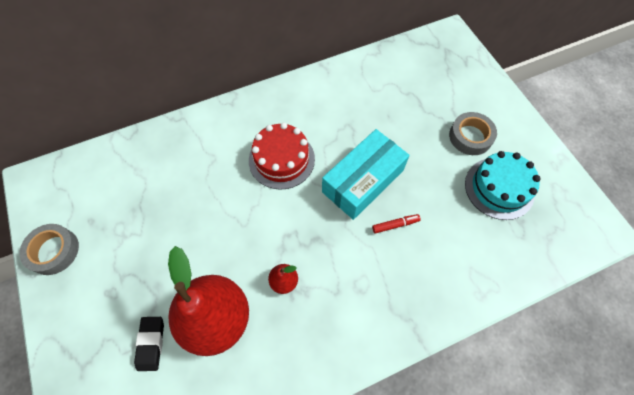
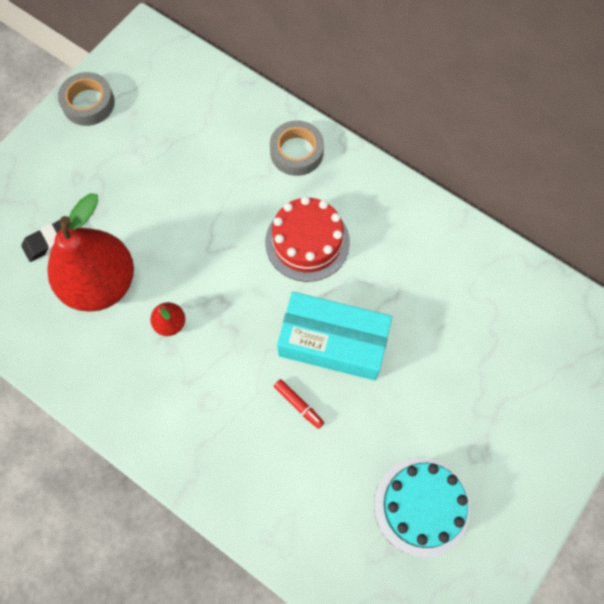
camera: 60 degrees right, 5 degrees up
grey tape [449,112,497,155] -> grey tape moved to [270,121,324,176]

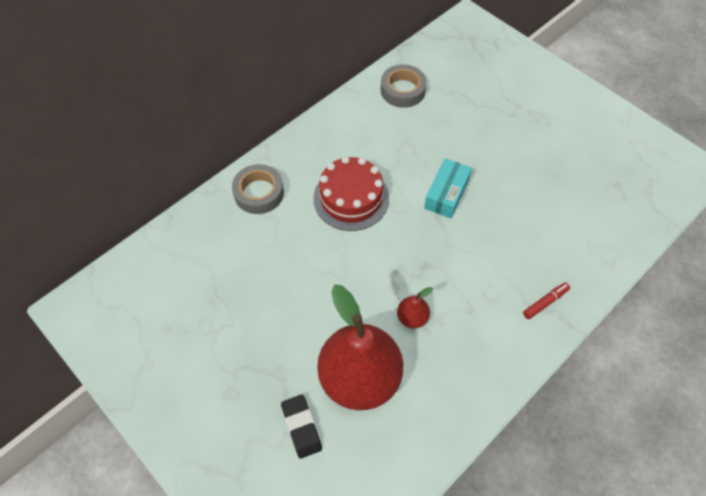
camera: 80 degrees left, 10 degrees down
grey tape [58,72,115,126] -> grey tape moved to [381,64,427,108]
red marker [274,379,324,429] -> red marker moved to [523,283,570,319]
turquoise box [277,292,392,381] -> turquoise box [424,158,472,218], size x0.61
turquoise cake [374,458,470,557] -> none

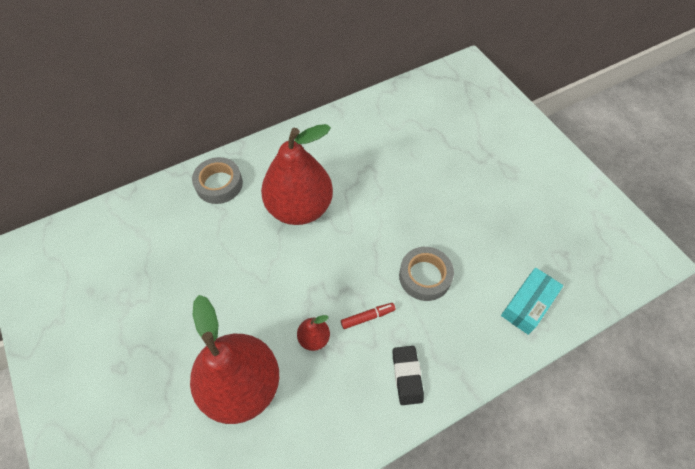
camera: 15 degrees right, 0 degrees up
black eraser [281,395,322,459] -> black eraser moved to [393,346,424,405]
red cake [314,156,389,231] -> red pear [261,124,333,225]
grey tape [381,64,427,108] -> grey tape moved to [399,247,454,301]
turquoise box [424,158,472,218] -> turquoise box moved to [501,267,563,335]
red marker [523,283,570,319] -> red marker moved to [341,303,396,329]

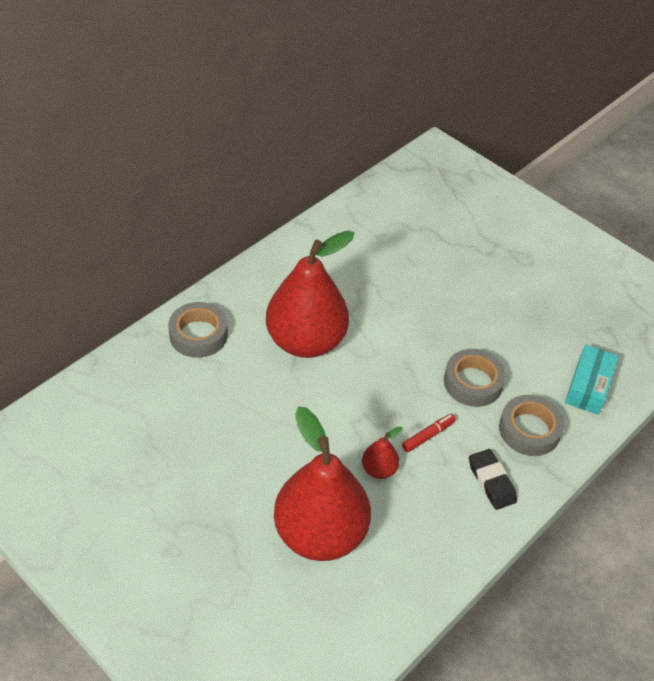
camera: 20 degrees left, 10 degrees down
none -> grey tape [499,395,565,456]

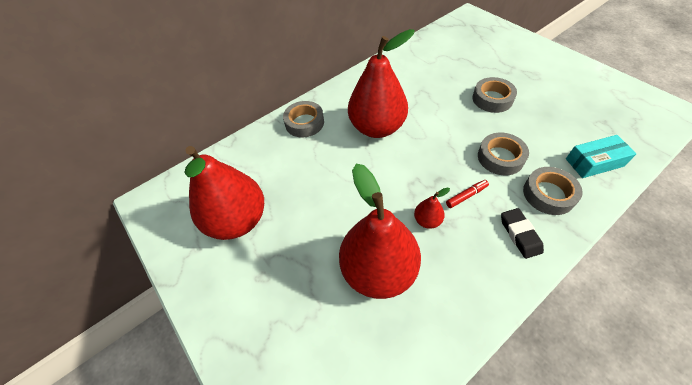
camera: 15 degrees right, 5 degrees up
turquoise box [565,345,618,415] -> turquoise box turned 45 degrees clockwise [566,135,636,178]
none -> red pear [184,146,264,240]
none -> grey tape [472,77,517,113]

